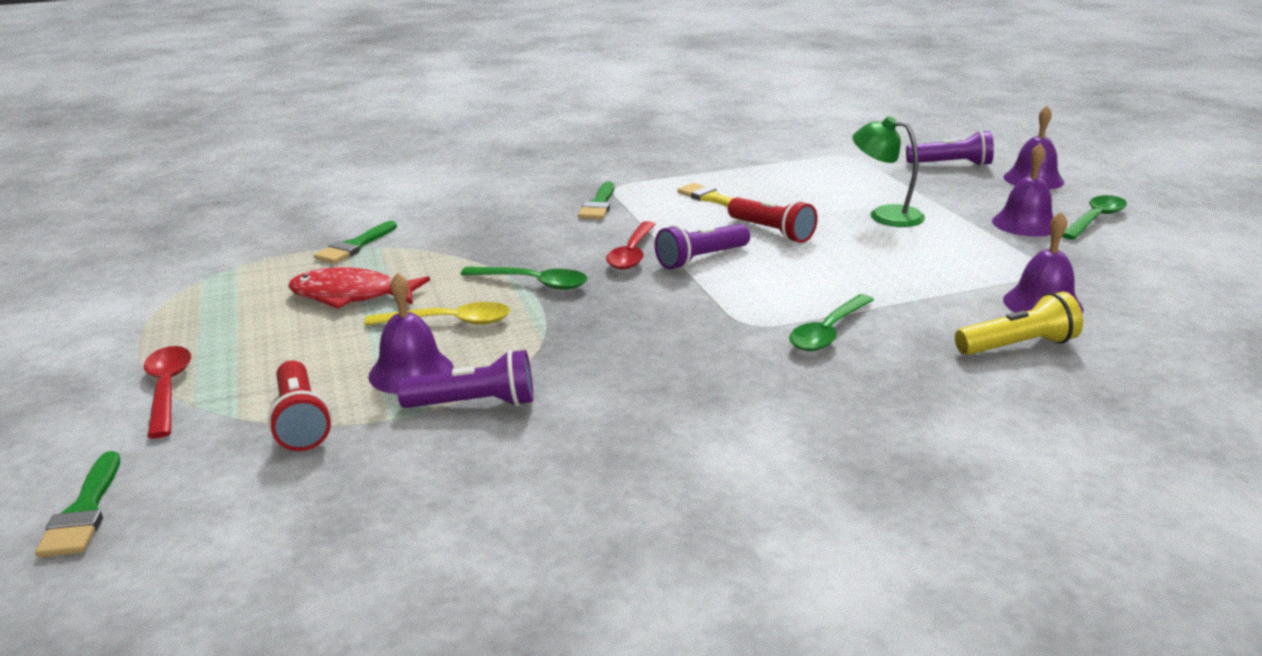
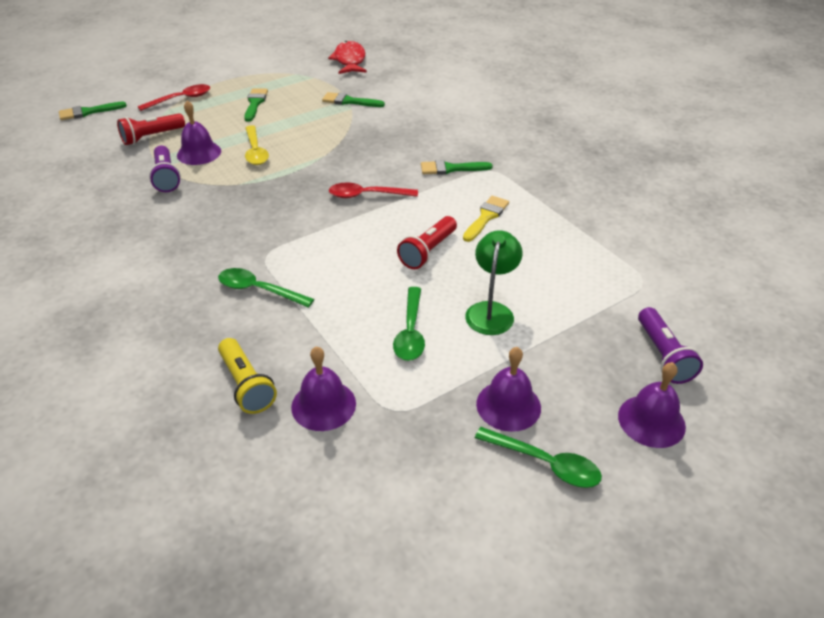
camera: 75 degrees right, 15 degrees up
red fish [288,268,430,309] -> red fish moved to [328,41,367,74]
green spoon [461,267,588,290] -> green spoon moved to [393,287,425,361]
purple flashlight [655,224,750,269] -> none
none -> green brush [244,88,268,122]

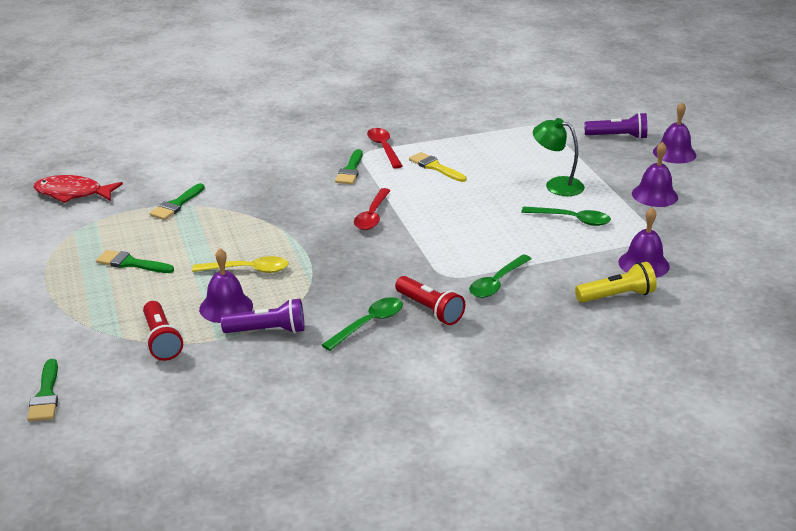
camera: 75 degrees left, 10 degrees down
red spoon [138,84,210,111] -> red spoon moved to [367,128,403,169]
red flashlight [397,216,457,269] -> red flashlight moved to [395,276,465,325]
green spoon [475,427,602,488] -> green spoon moved to [322,297,403,351]

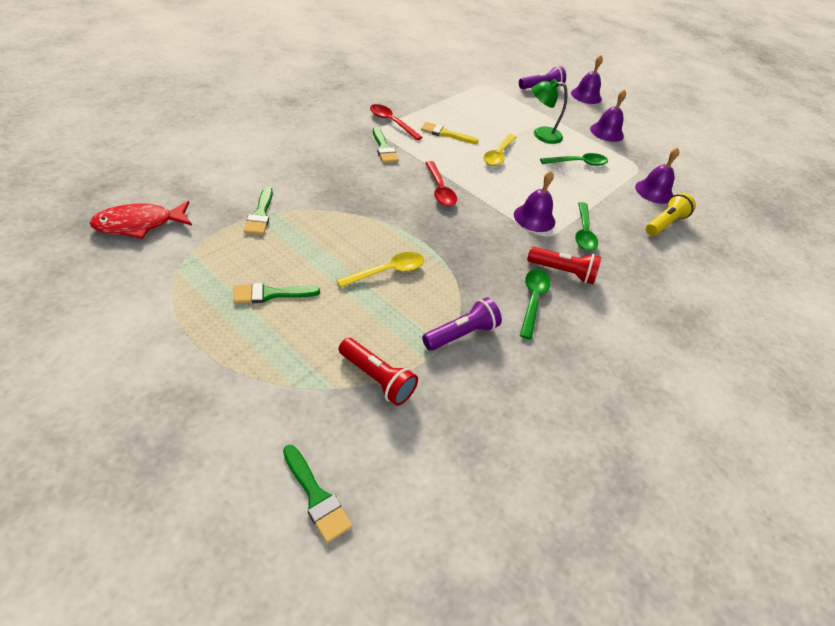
camera: 35 degrees left, 15 degrees up
purple bell [199,248,253,323] -> purple bell moved to [514,171,555,232]
none -> yellow spoon [483,134,516,166]

